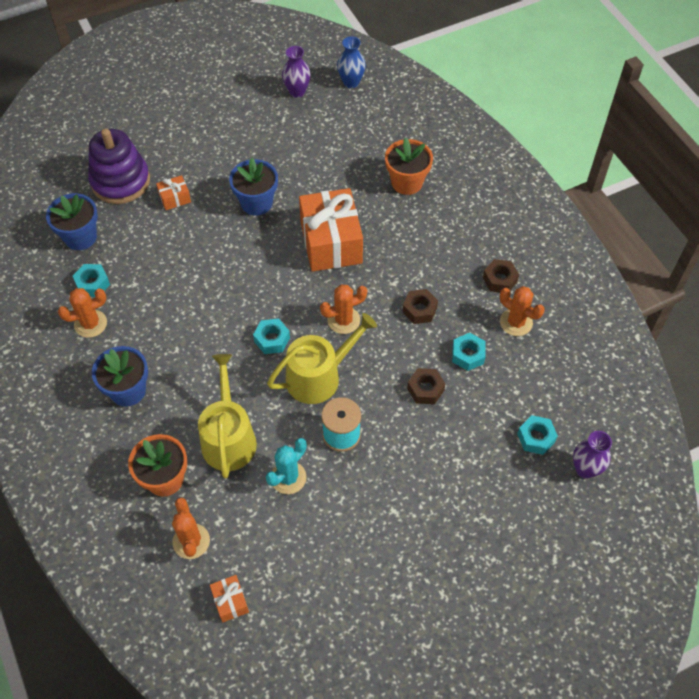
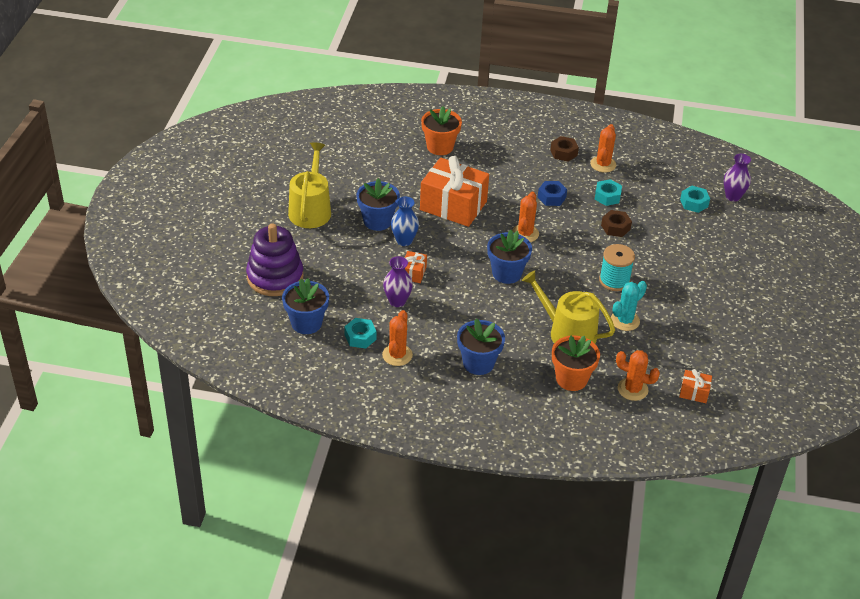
camera: 55 degrees left, 15 degrees down
orange gift [156,175,191,210] -> orange gift moved to [405,251,427,283]
turquoise nut [253,318,290,354] -> blue flower pot [487,230,532,284]
turquoise cactus [266,438,307,494] -> turquoise cactus turned 60 degrees clockwise [611,281,647,331]
yellow watering can [267,313,377,404] -> yellow watering can moved to [288,142,331,228]
purple vase [282,46,311,98] -> purple vase moved to [383,256,413,307]
blue vase [337,36,366,88] -> blue vase moved to [391,197,419,246]
brown nut [402,289,438,324] -> blue nut [537,181,567,206]
orange cactus [500,286,545,336] -> orange cactus turned 60 degrees counterclockwise [590,124,616,173]

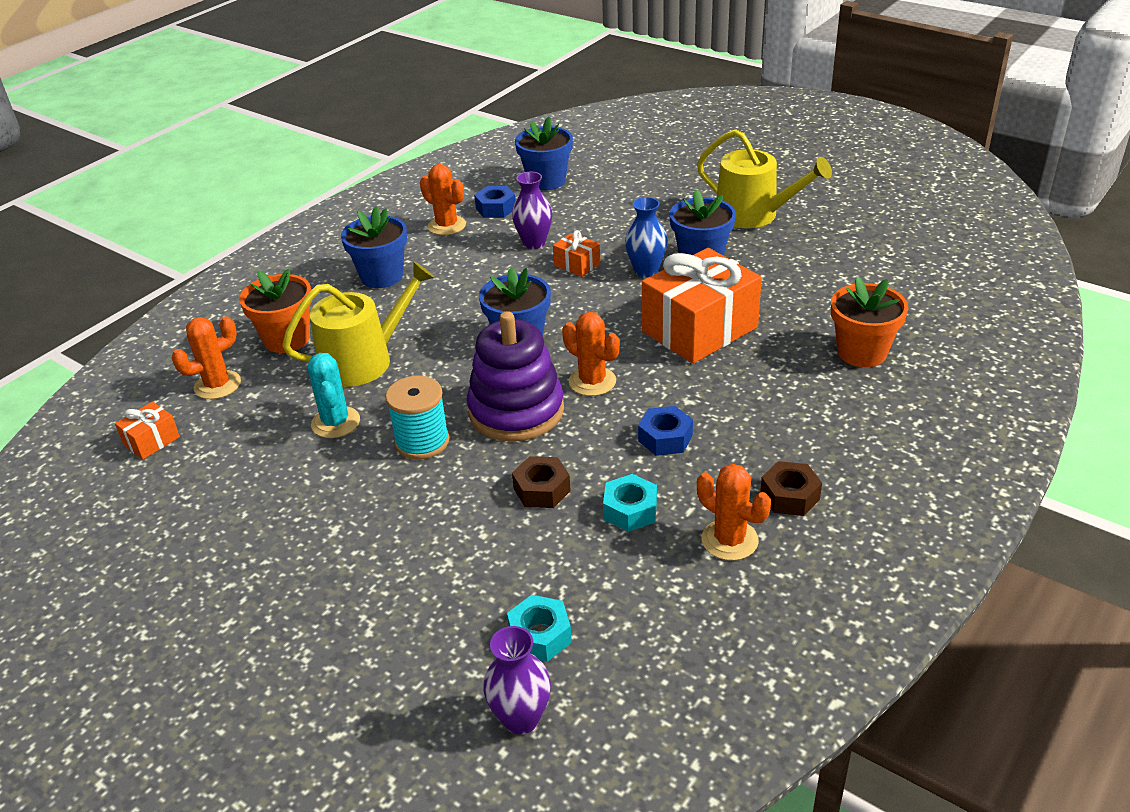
camera: 120 degrees right, 5 degrees down
purple stacking toy [246,223,304,296] -> purple stacking toy moved to [467,311,564,442]
turquoise nut [345,318,377,349] -> blue nut [474,186,516,218]

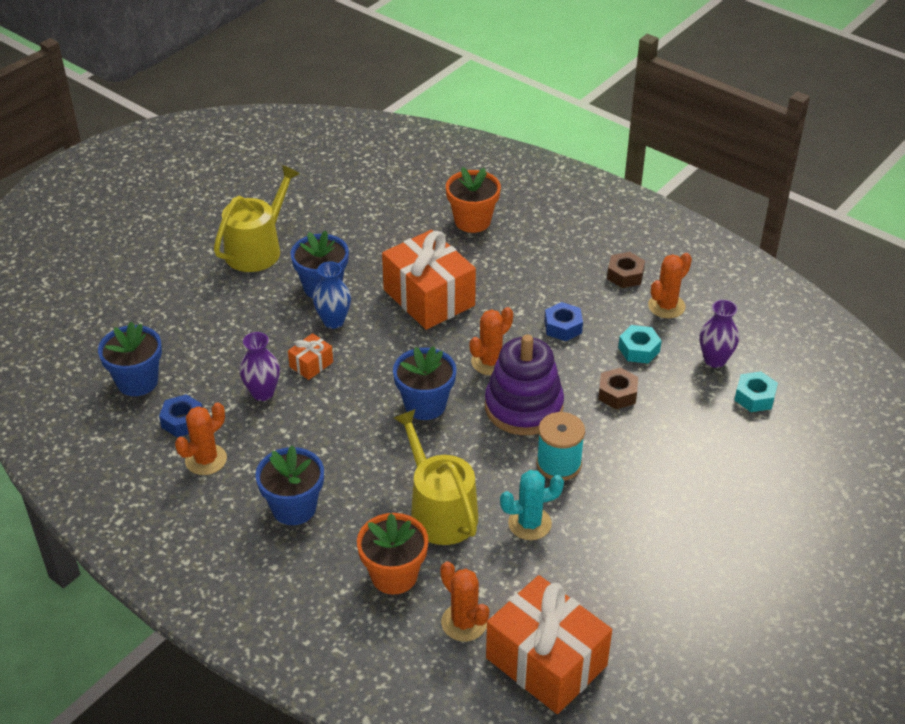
camera: 90 degrees left, 5 degrees up
orange gift [115,402,180,460] -> orange gift [486,575,612,714], size x2.28
purple vase [483,626,551,735] -> purple vase moved to [700,300,739,368]

